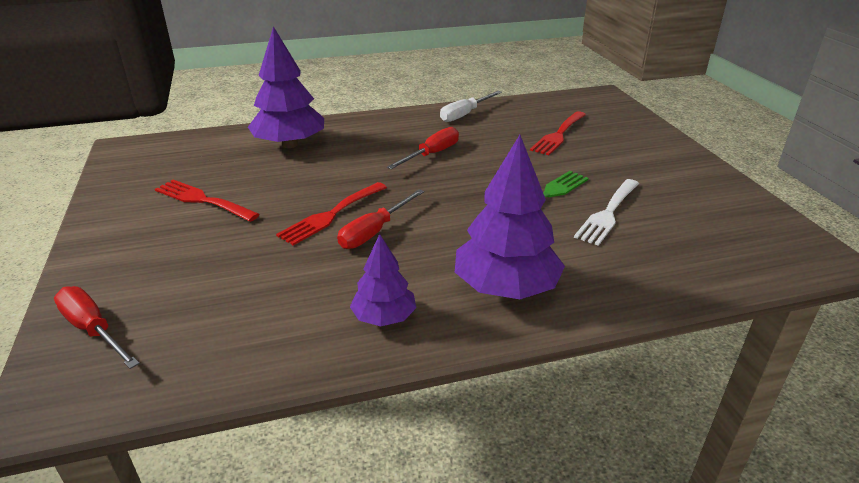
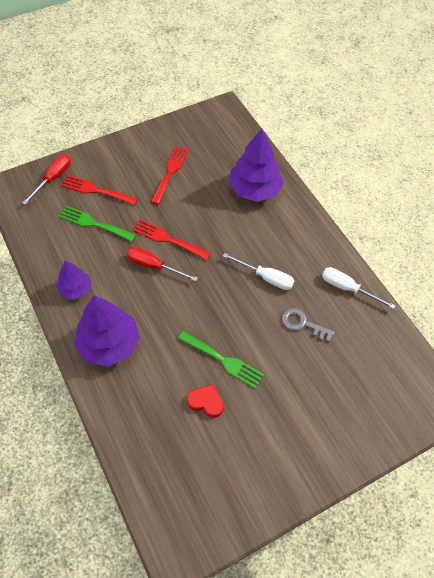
camera: 75 degrees right, 25 degrees up
red screwdriver [387,127,459,169] -> white screwdriver [223,253,294,290]
red fork [530,111,586,155] -> red fork moved to [61,175,138,205]
white fork [574,179,639,246] -> red heart [187,384,224,418]
none -> green fork [58,206,136,242]
none -> grey key [282,308,335,342]

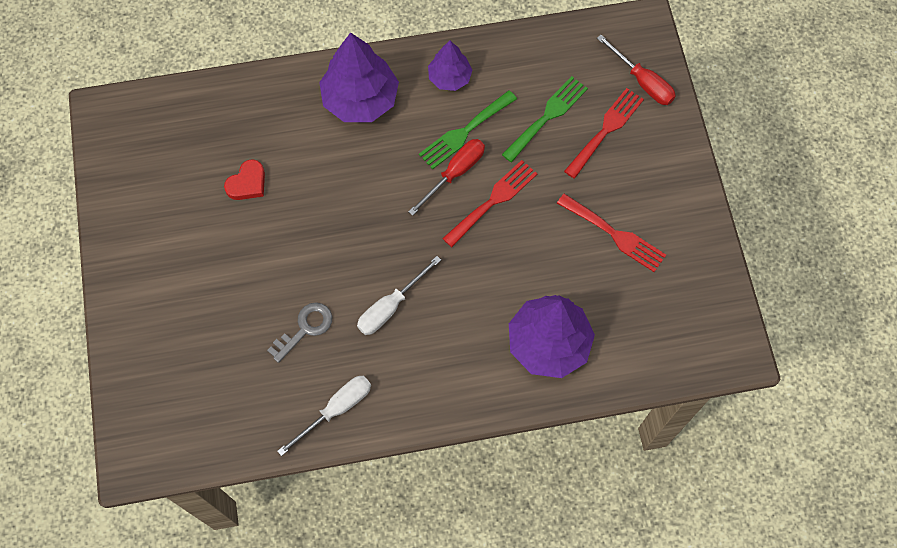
camera: 110 degrees right, 10 degrees up
green fork [178,331,264,388] -> green fork moved to [419,90,517,169]

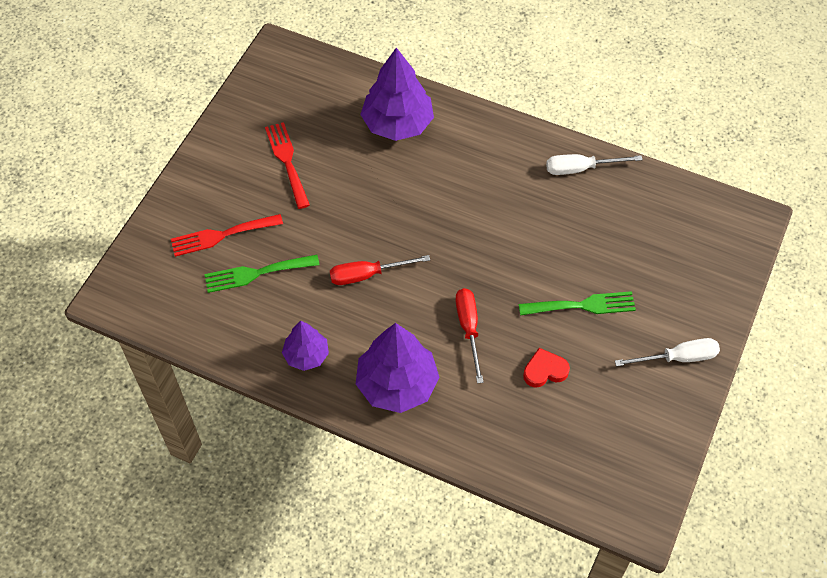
camera: 145 degrees left, 10 degrees down
grey key [267,302,332,363] -> none
white screwdriver [357,256,441,335] -> white screwdriver moved to [615,338,720,367]
green fork [419,90,517,169] -> green fork moved to [519,291,636,316]
red fork [442,160,537,247] -> none
red screwdriver [597,35,676,105] -> red screwdriver moved to [455,288,484,384]

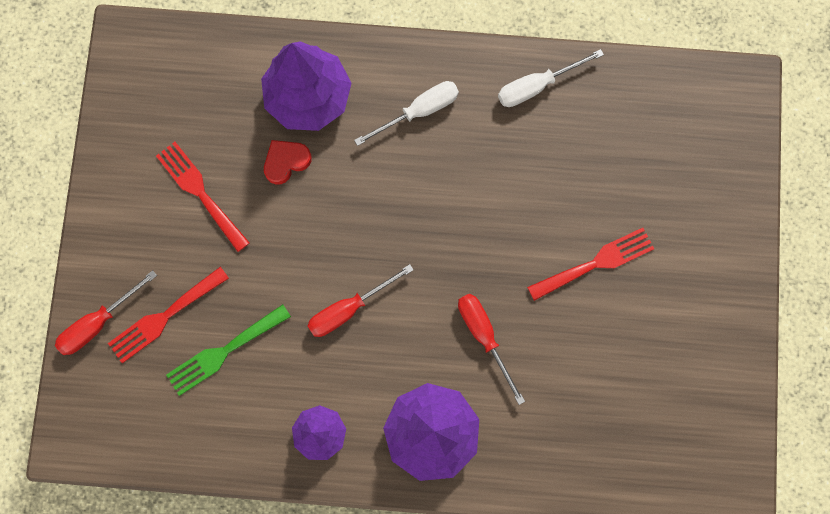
camera: 20 degrees left, 20 degrees up
green fork [519,291,636,316] -> red fork [527,228,654,301]
red heart [523,348,570,387] -> red heart moved to [264,140,312,184]
white screwdriver [615,338,720,367] -> white screwdriver moved to [354,81,459,146]
none -> red screwdriver [55,270,157,355]

